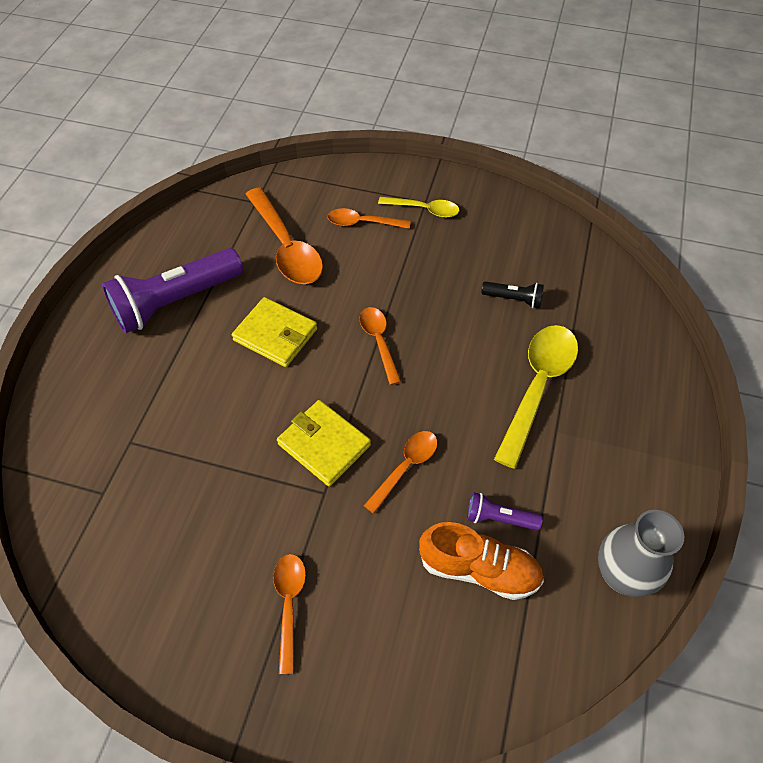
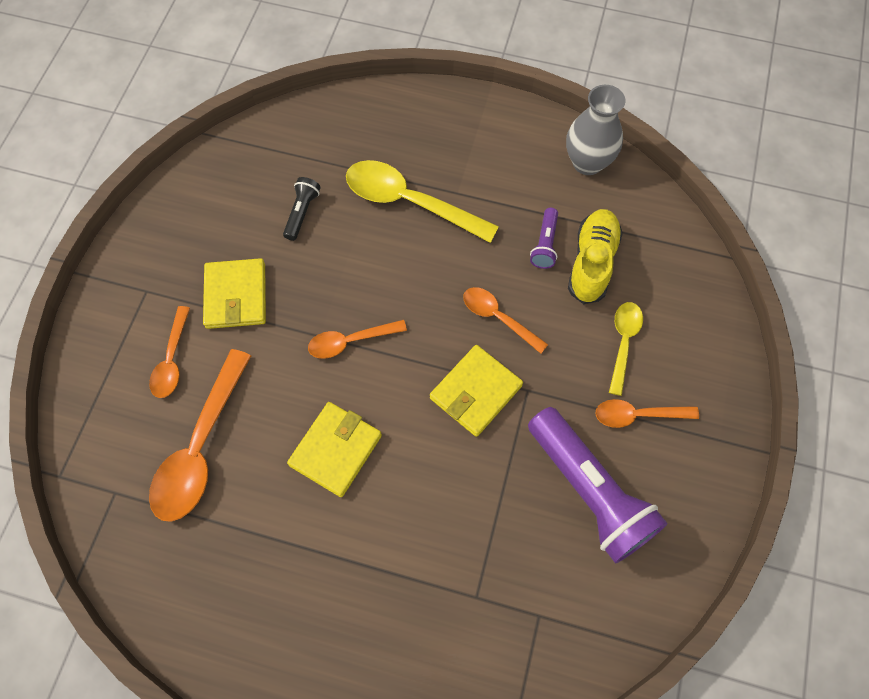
camera: 90 degrees left, 10 degrees up
purple flashlight [102,248,243,333] -> purple flashlight moved to [528,407,668,563]
orange spoon [246,187,323,284] -> orange spoon turned 135 degrees clockwise [149,349,251,522]
yellow spoon [378,197,459,218] -> yellow spoon moved to [609,302,643,396]
orange shoe [419,522,544,600] -> yellow shoe [568,209,623,304]
none -> yellow wallet [203,258,266,329]

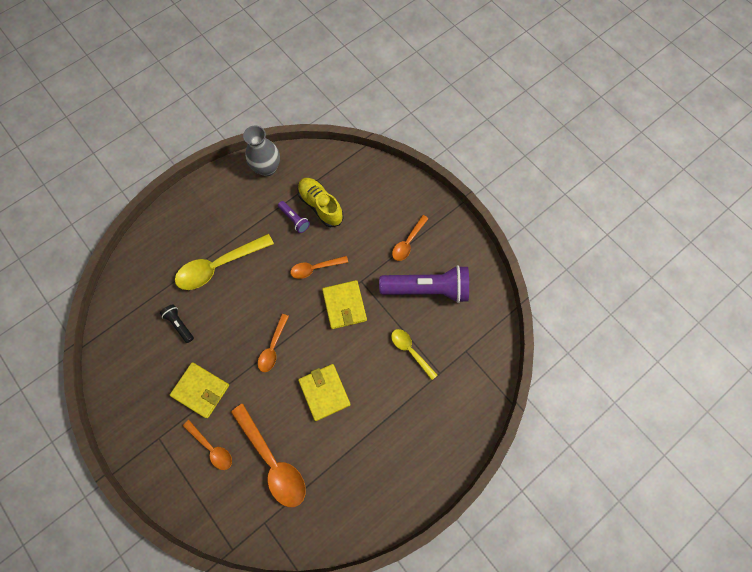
camera: 55 degrees left, 5 degrees up
yellow spoon [609,302,643,396] -> yellow spoon moved to [391,329,437,380]

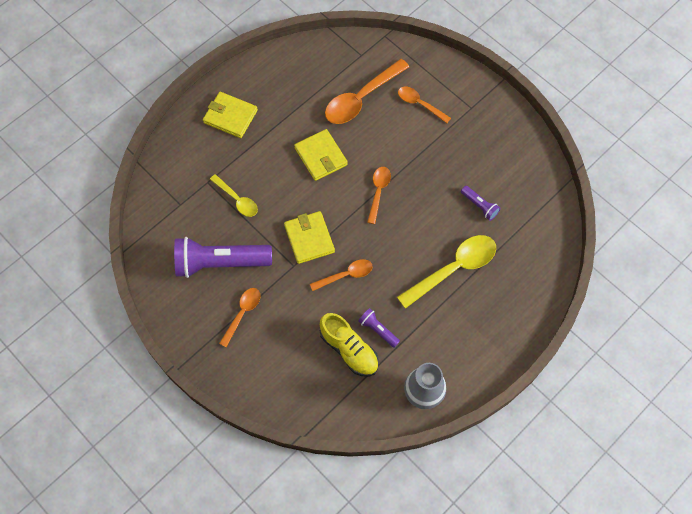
camera: 175 degrees right, 5 degrees down
black flashlight [160,304,194,343] -> purple flashlight [461,186,500,221]
yellow wallet [170,362,229,418] -> yellow wallet moved to [203,92,258,138]
orange spoon [231,403,306,507] -> orange spoon turned 90 degrees counterclockwise [325,59,409,124]

